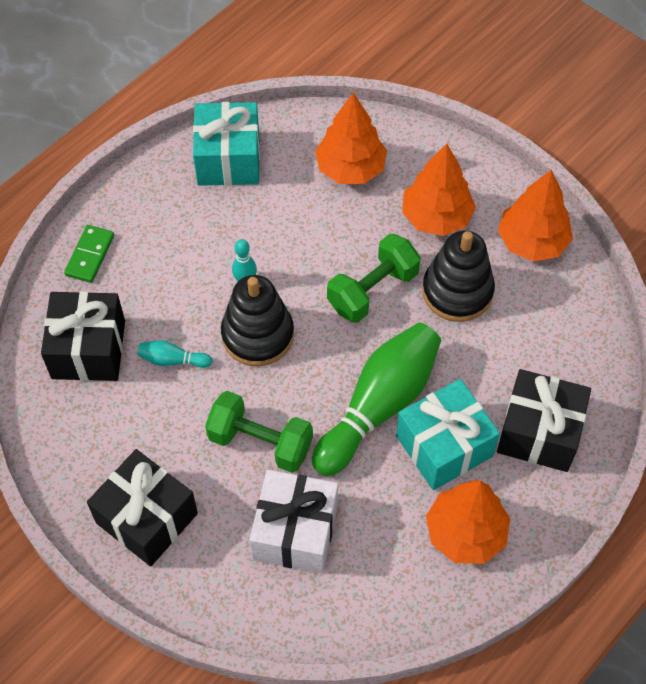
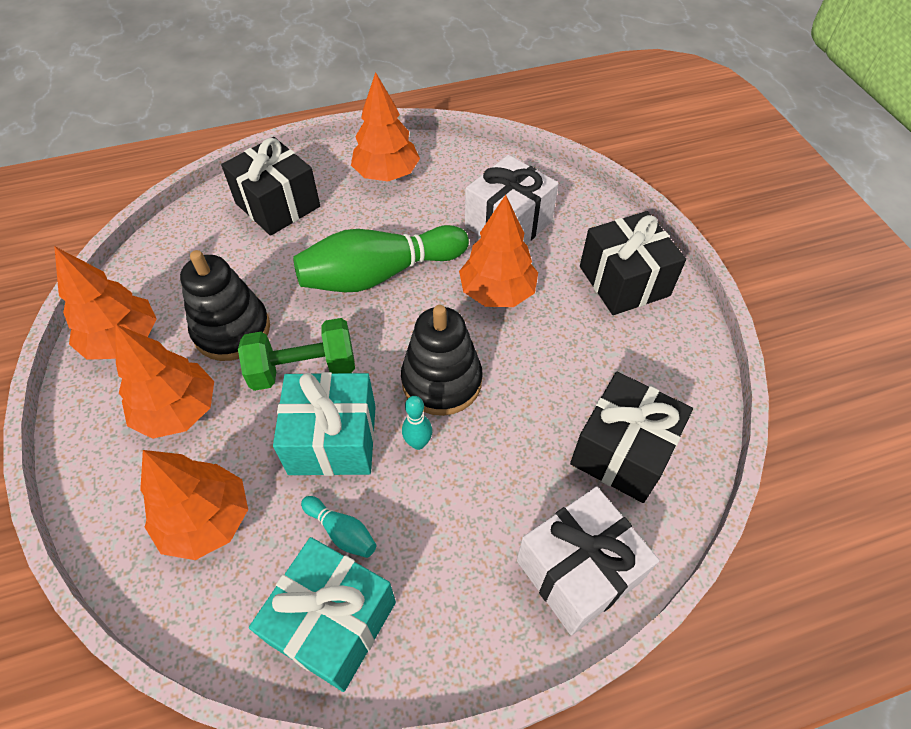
camera: 150 degrees left, 5 degrees down
green domino [64,225,114,283] -> white gift [517,486,660,635]
turquoise bowling pin [138,340,212,368] -> turquoise bowling pin moved to [301,496,376,558]
green dumbbell [205,391,313,473] -> orange tree [459,195,538,307]
turquoise gift [396,379,500,490] -> turquoise gift moved to [273,372,376,476]

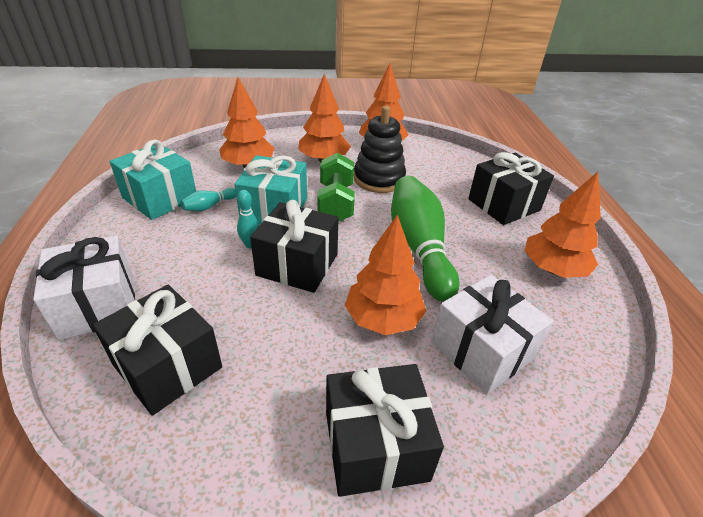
camera: 100 degrees right, 15 degrees down
black stacking toy [401,305,482,416] -> black gift [250,200,338,293]

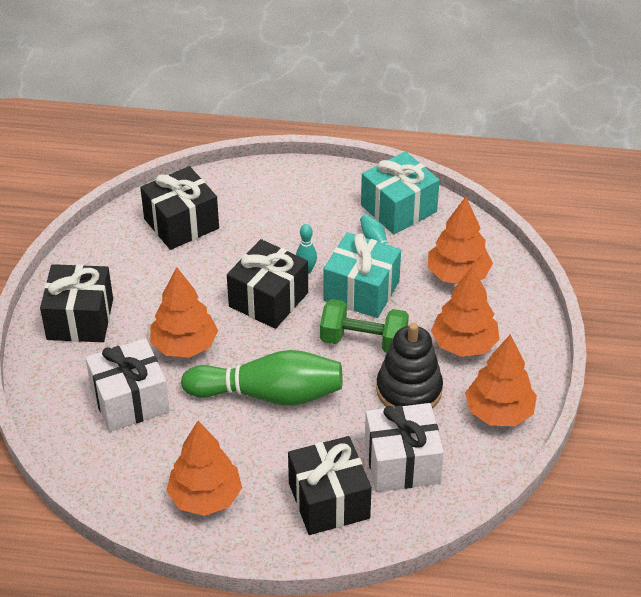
camera: 105 degrees right, 5 degrees up
white gift [33,235,135,340] -> white gift moved to [365,403,444,492]

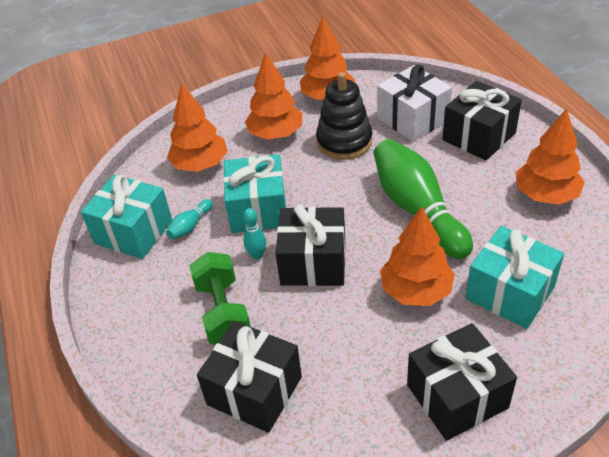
camera: 115 degrees left, 0 degrees up
white gift [86,338,170,432] -> turquoise gift [466,226,564,329]
green dumbbell [320,299,409,353] -> green dumbbell moved to [189,252,251,345]

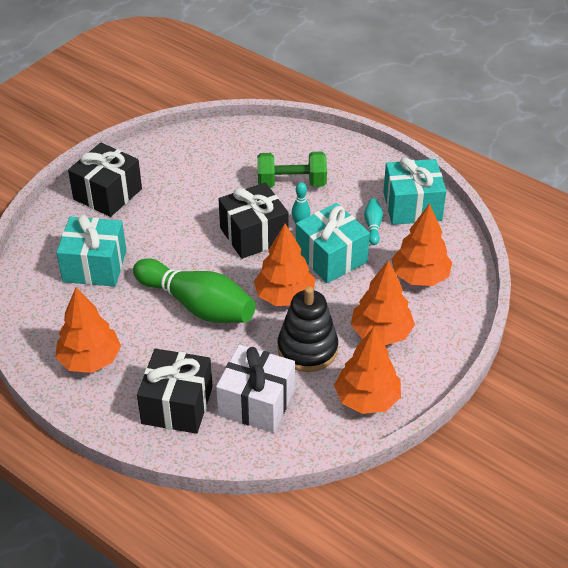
camera: 145 degrees right, 0 degrees up
green dumbbell [189,252,251,345] -> green dumbbell turned 45 degrees counterclockwise [257,152,327,188]
black gift [197,321,302,433] -> none
orange tree [380,206,455,306] -> orange tree moved to [254,224,315,306]

